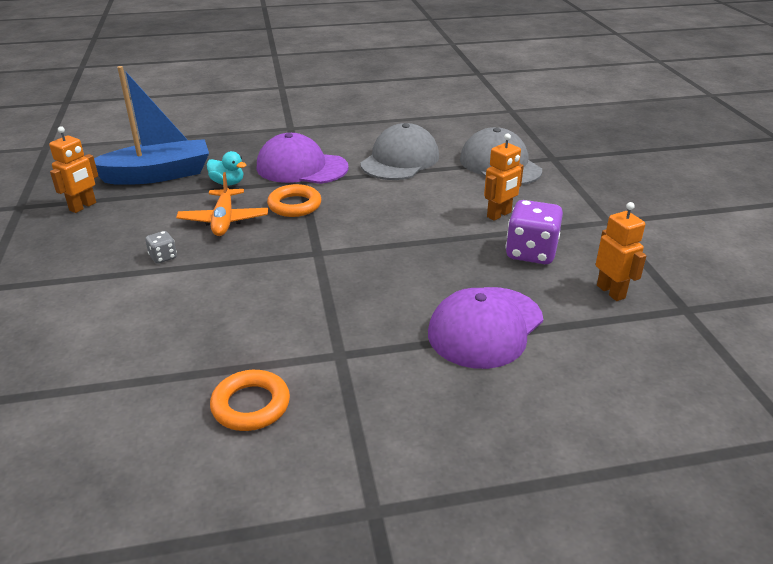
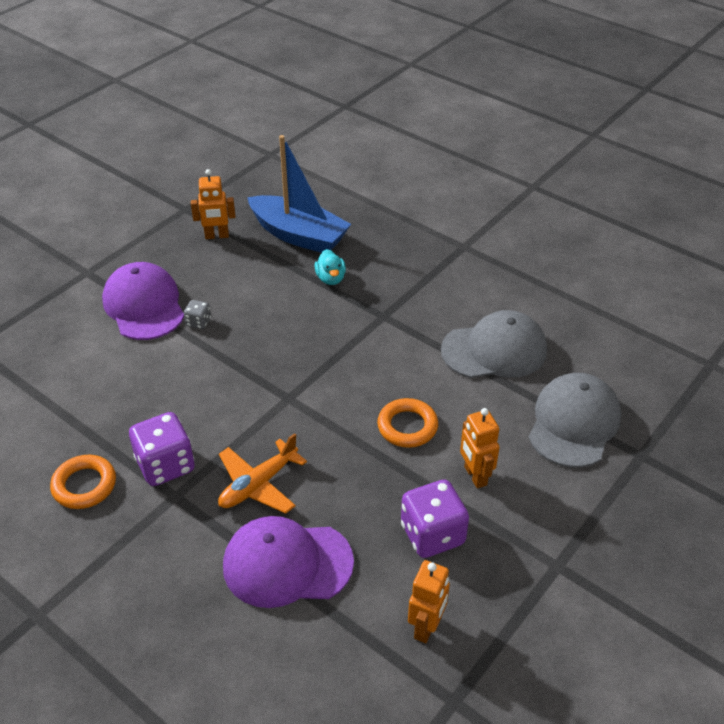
camera: 50 degrees right, 10 degrees up
orange plane [176,172,268,236] -> orange plane moved to [218,433,307,514]
purple cap [257,133,349,184] -> purple cap moved to [102,262,184,340]
orange ring [267,184,321,217] -> orange ring moved to [377,398,438,448]
orange robot [484,133,524,221] -> orange robot turned 60 degrees clockwise [460,408,500,488]
none -> purple dice [129,412,195,486]

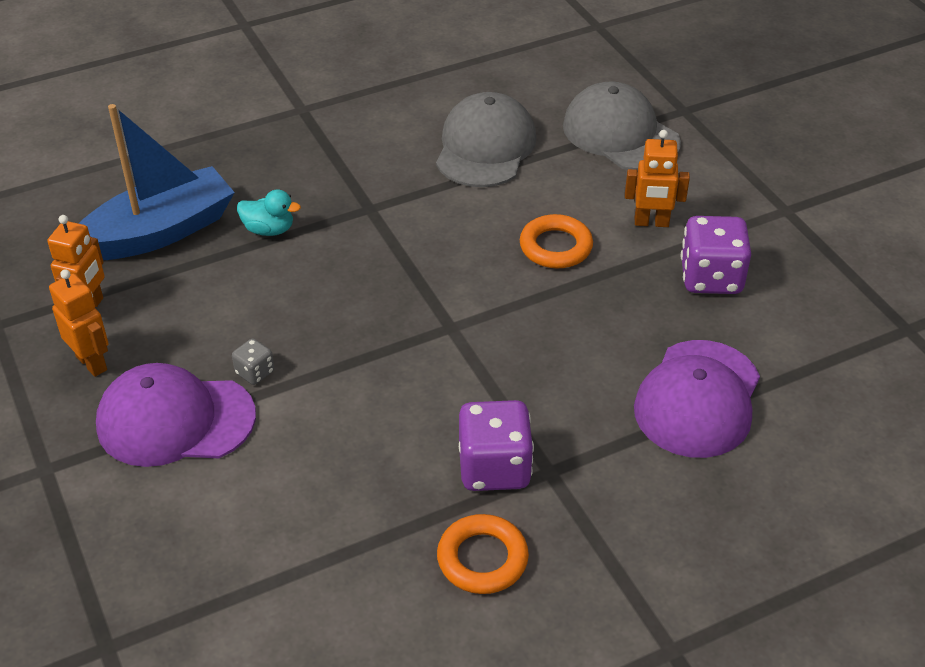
camera: 65 degrees left, 0 degrees up
orange plane [218,433,307,514] -> none
orange robot [408,560,450,643] -> orange robot moved to [49,269,109,377]

